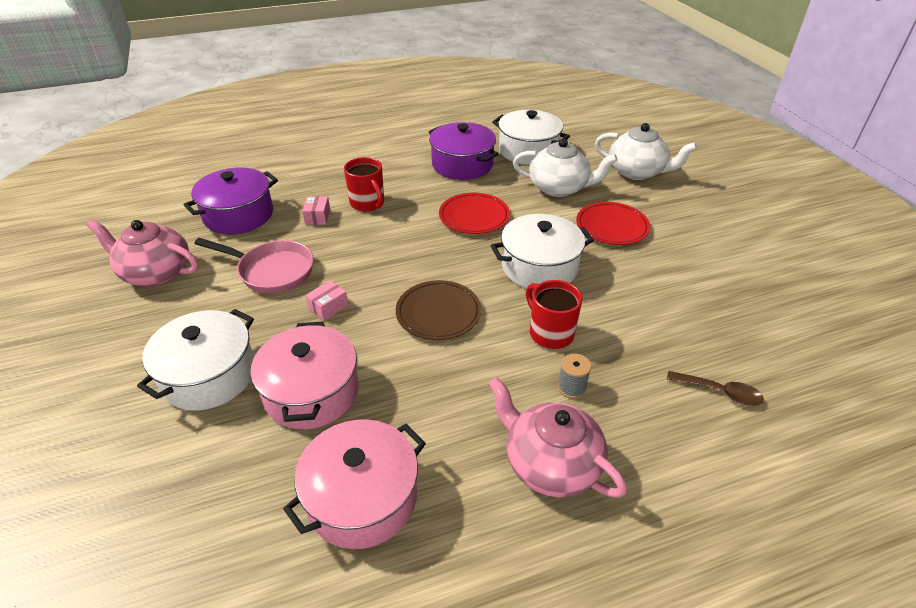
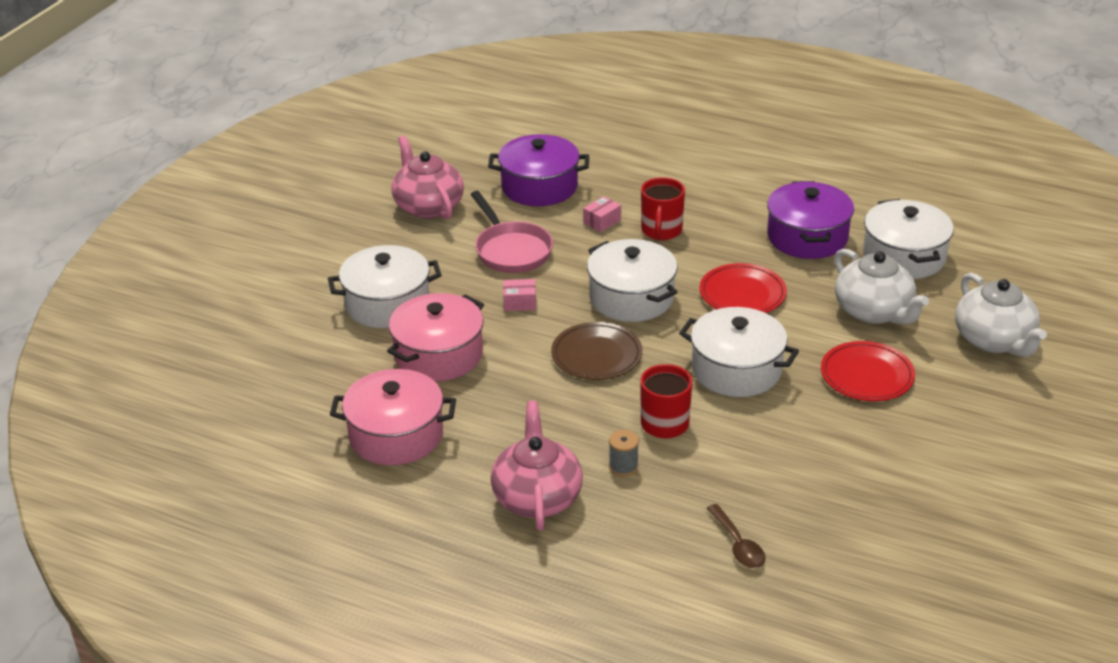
camera: 45 degrees right, 5 degrees down
none -> white pot [587,239,678,322]

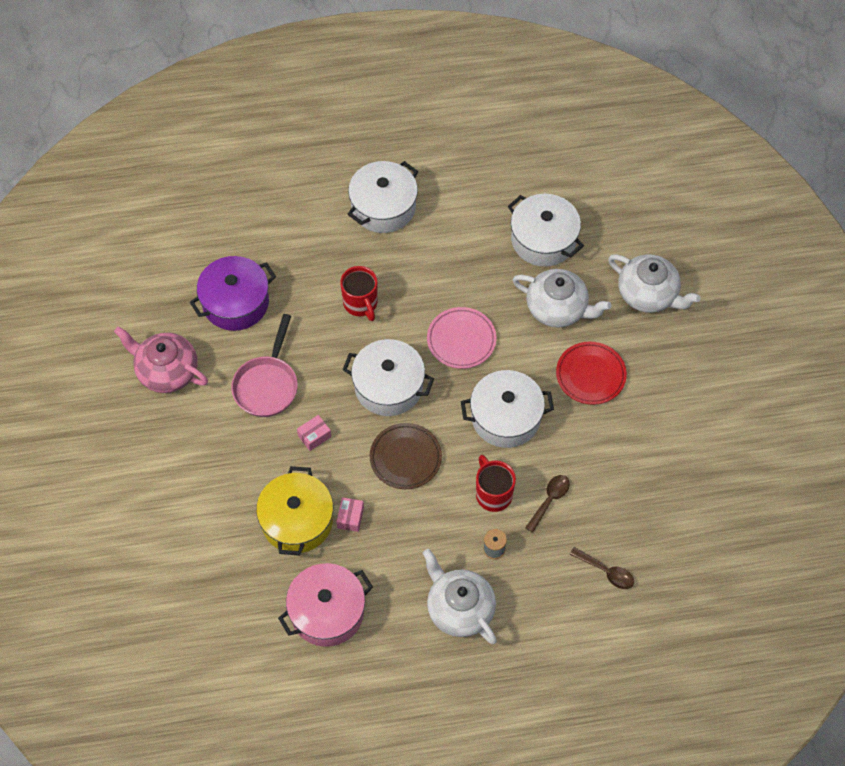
camera: 35 degrees left, 25 degrees up
white pot [328,245,442,328] -> white pot moved to [347,161,418,233]
pink pot [387,293,484,381] -> yellow pot [256,466,333,556]
pink pan [470,191,553,273] -> pink pan turned 75 degrees clockwise [231,314,298,417]
pink teapot [491,400,583,531] -> white teapot [423,549,497,644]
pink box [583,196,621,232] -> pink box moved to [337,497,364,532]
red plate [699,263,787,313] -> pink plate [427,307,496,369]
purple pot [767,181,854,259] -> none
none -> brown spoon [525,475,570,533]

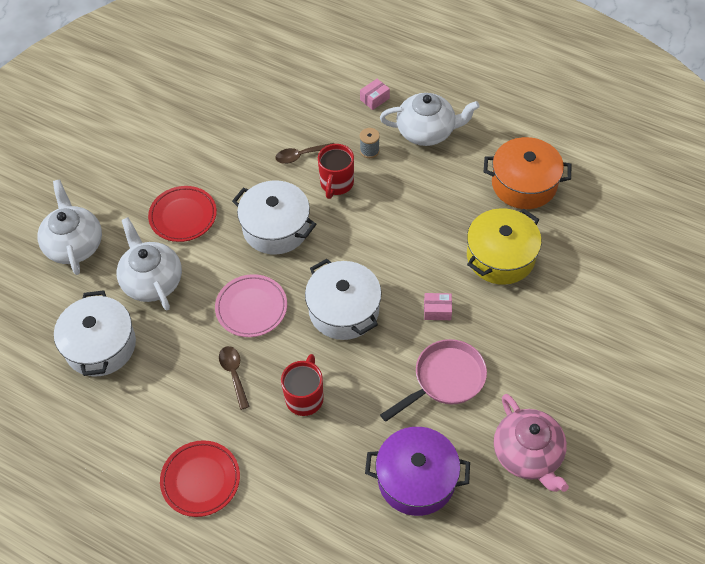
camera: 140 degrees left, 5 degrees down
pink pot [278,563,373,647] -> orange pot [484,137,571,209]
pink box [337,497,364,532] -> pink box moved to [360,79,390,110]
white pot [347,161,418,233] -> red plate [160,440,240,517]
brown plate [370,423,442,489] -> none
white teapot [423,549,497,644] -> white teapot turned 90 degrees counterclockwise [380,93,480,146]
brown spoon [570,547,634,589] -> brown spoon moved to [219,346,250,410]

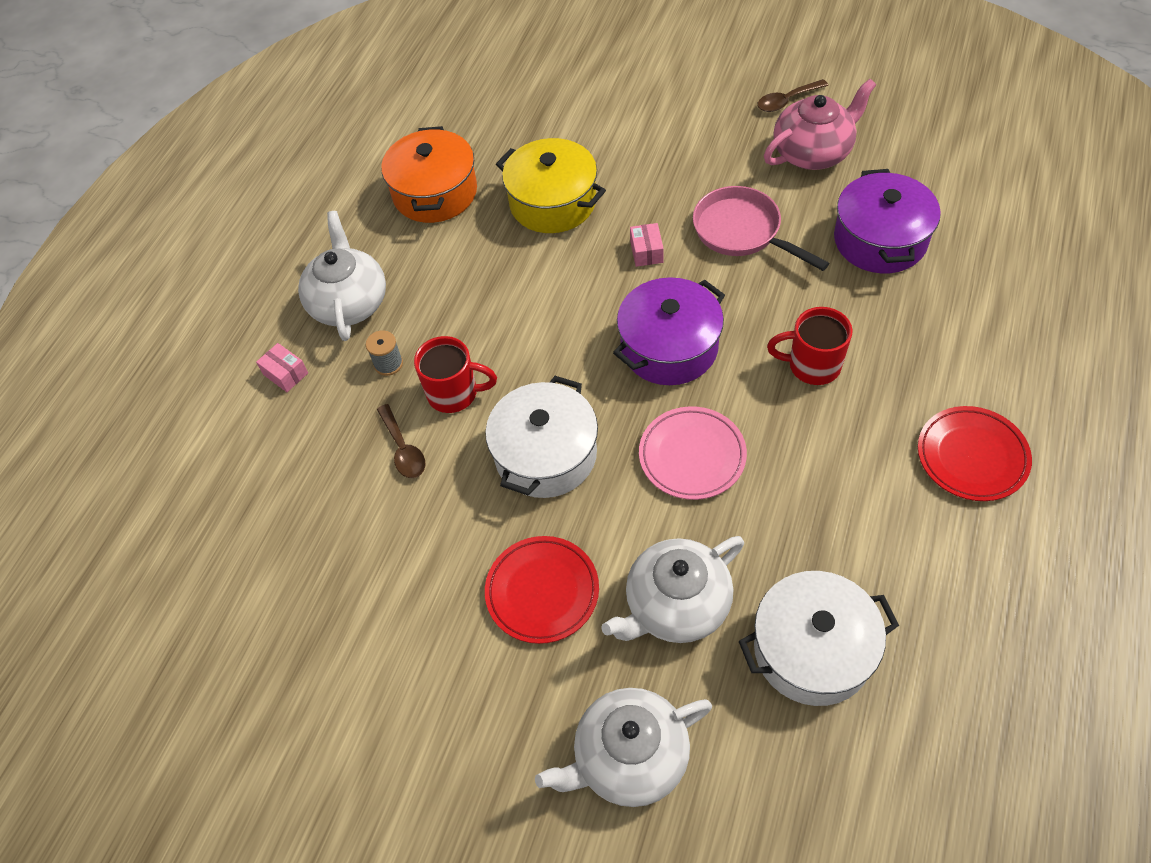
camera: 95 degrees left, 0 degrees up
brown spoon [219,346,250,410] -> brown spoon moved to [757,79,828,112]
white pot [305,259,382,340] -> purple pot [613,277,725,385]

